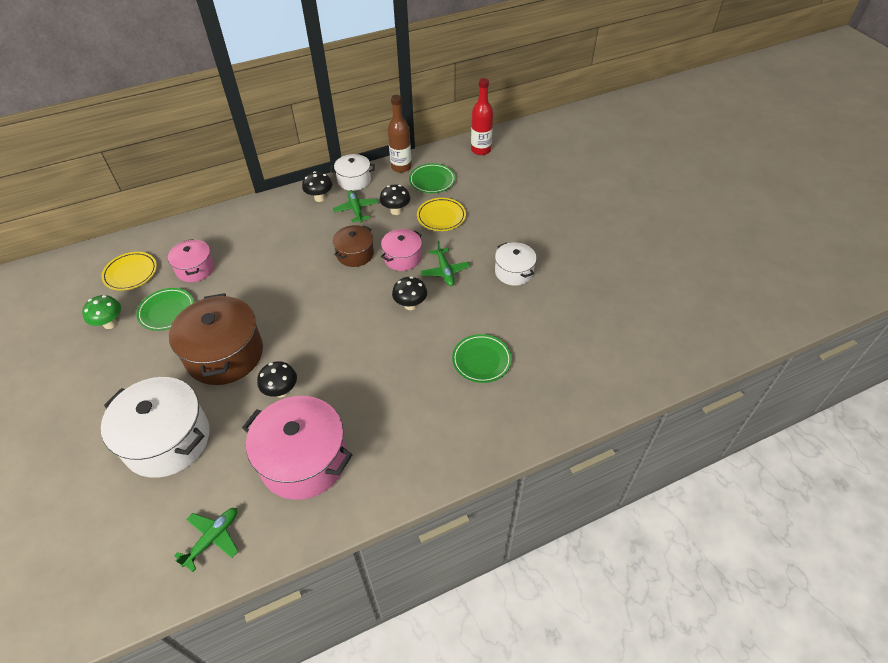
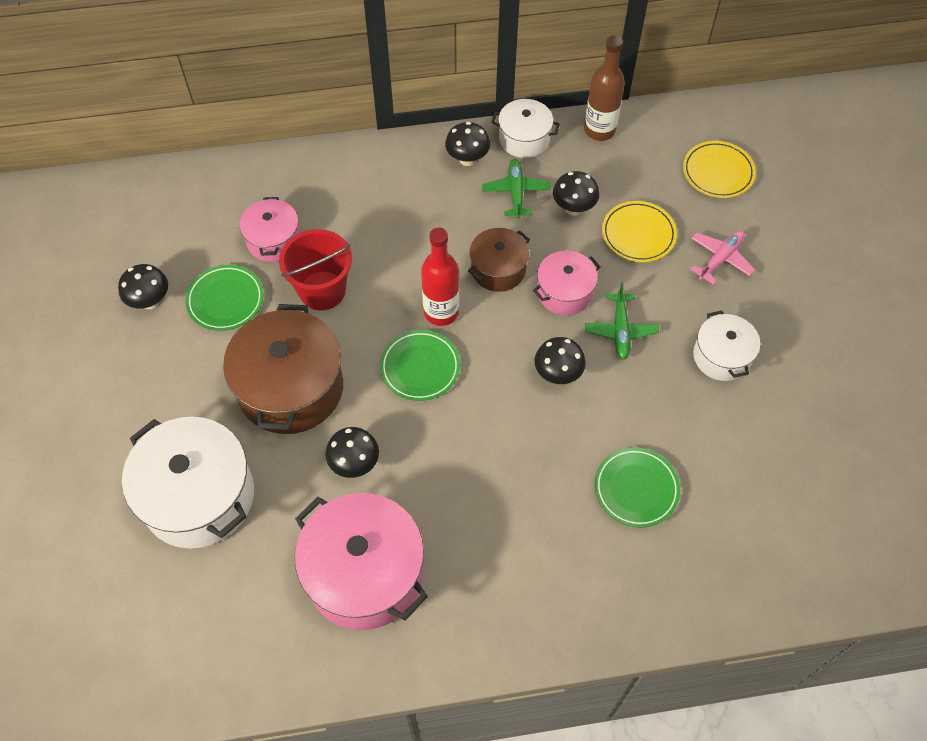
camera: 15 degrees right, 10 degrees up
green mushroom [82,295,121,329] -> black mushroom [118,264,168,309]
yellow plate [101,252,157,291] -> yellow plate moved to [683,141,756,198]
green plane [174,508,238,572] -> none
green plate [409,163,456,193] -> green plate moved to [380,330,460,401]
red bottle [471,78,493,155] -> red bottle moved to [421,227,459,326]
none -> red bucket [279,229,352,310]
none -> pink plane [690,230,755,285]

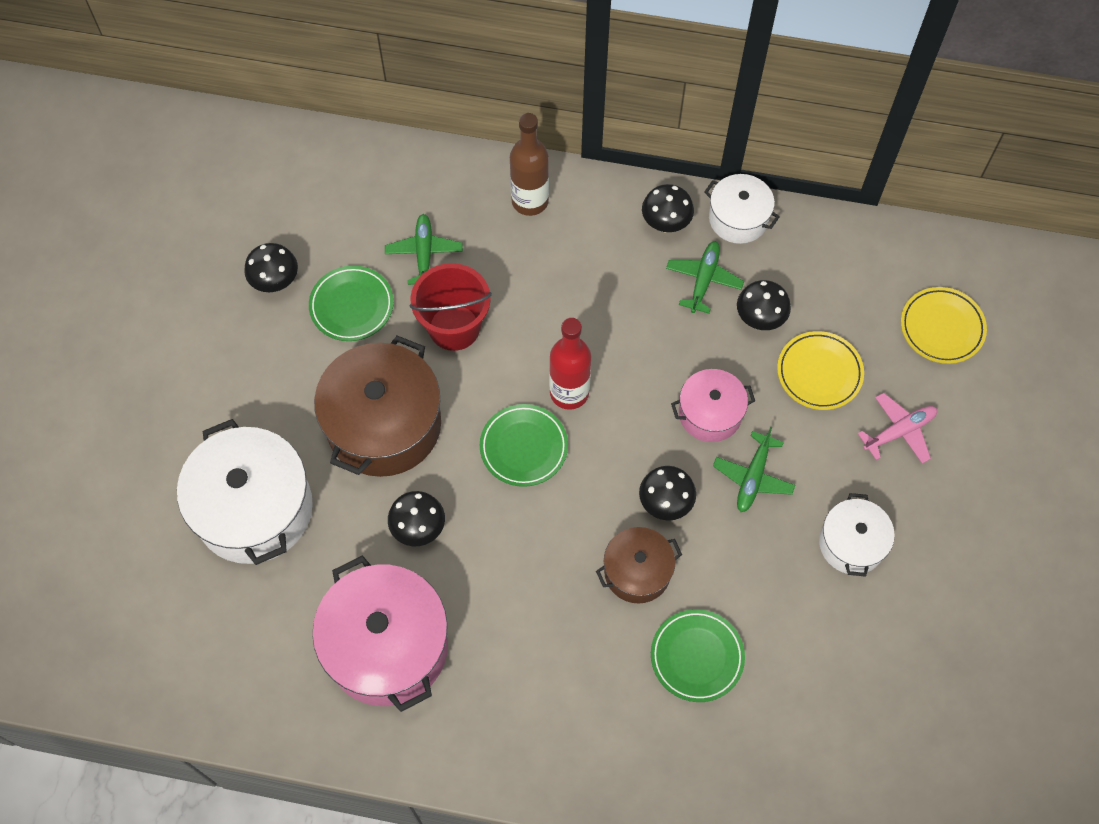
camera: 20 degrees right, 5 degrees up
pink pot [240,197,300,262] -> green plane [385,214,463,285]
brown pot [468,228,530,292] -> brown pot moved to [596,527,682,604]
brown bottle [584,35,625,141] -> brown bottle moved to [510,113,549,216]

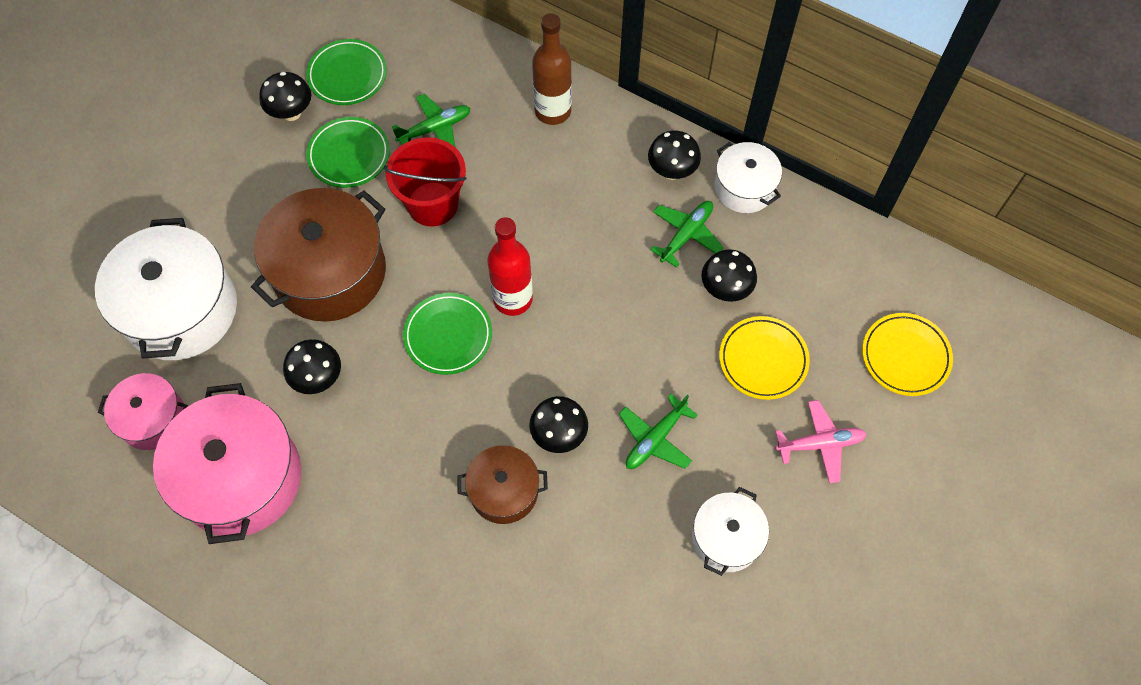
camera: 20 degrees right, 0 degrees up
green plane [385,214,463,285] -> green plane turned 45 degrees clockwise [392,94,471,147]
green plate [651,609,745,702] -> green plate moved to [306,39,387,105]
pink pot [671,369,755,442] -> pink pot moved to [98,373,188,450]

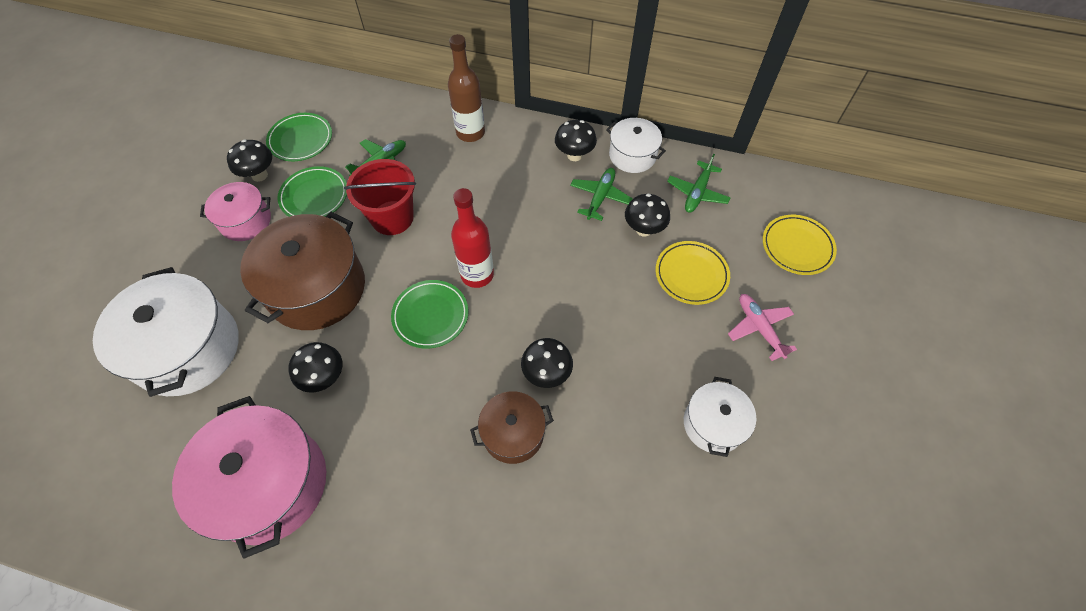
camera: 15 degrees left, 5 degrees down
pink pot [98,373,188,450] -> pink pot moved to [200,182,271,241]
green plane [619,394,698,469] -> green plane moved to [667,154,731,213]
pink plane [775,400,867,483] -> pink plane turned 90 degrees counterclockwise [728,294,797,361]

